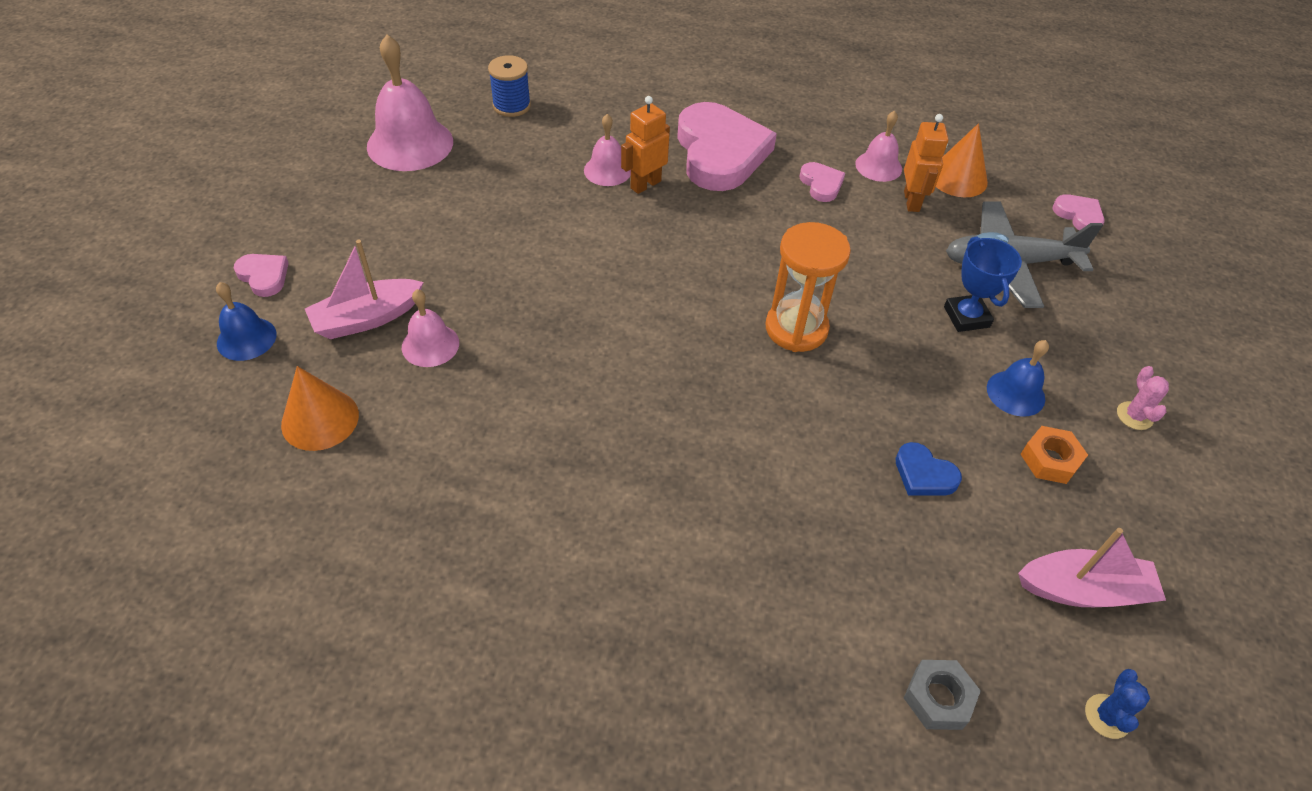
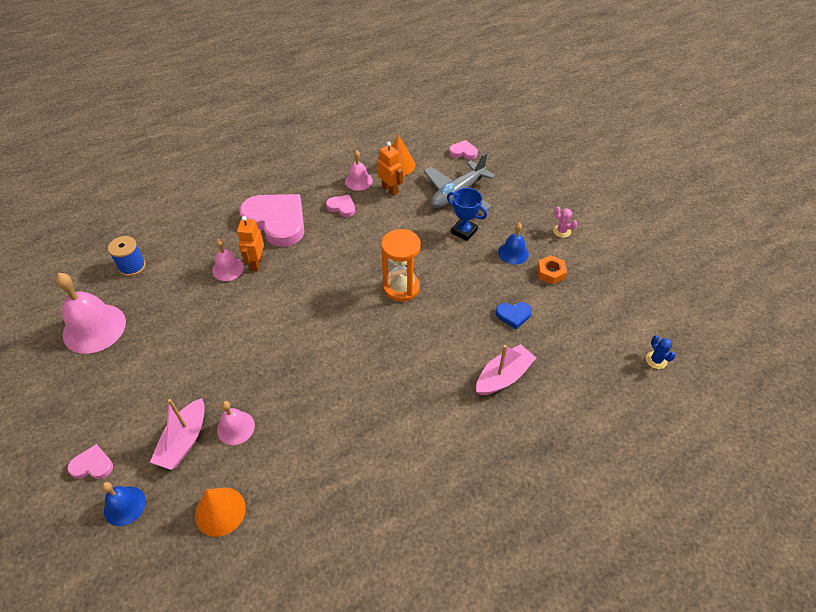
camera: 40 degrees left, 0 degrees up
grey nut [904,660,981,730] -> none
pink boat [1018,528,1166,607] -> pink boat moved to [476,344,536,395]

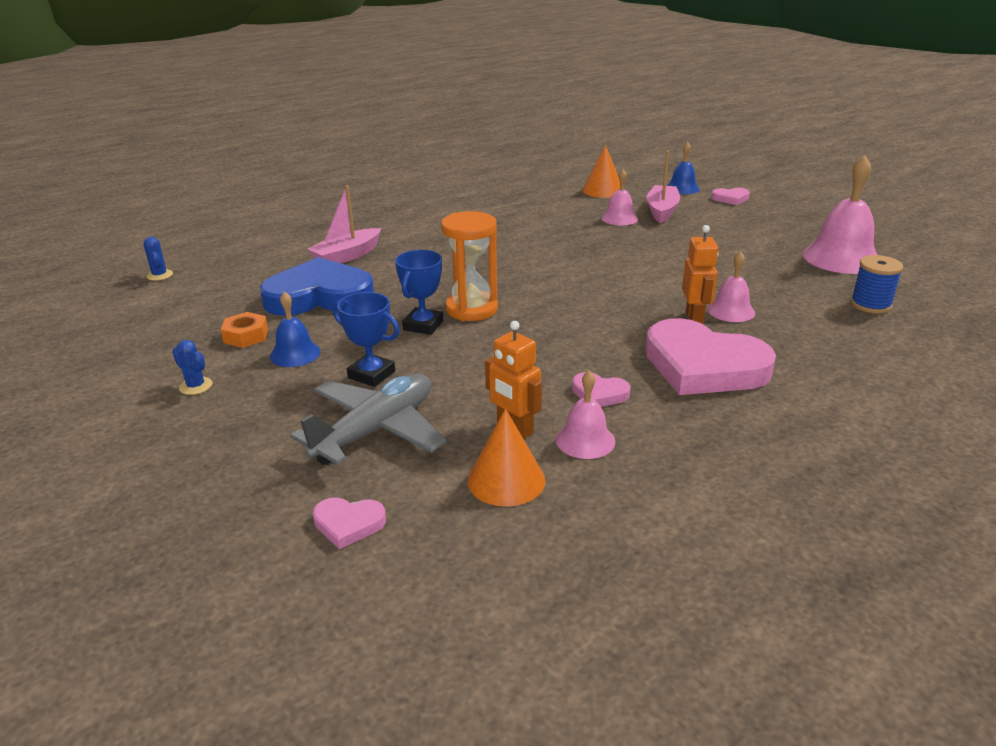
camera: 175 degrees right, 20 degrees down
blue heart [496,302,532,329] -> blue heart [260,257,374,315], size x2.30
pink cactus [553,207,577,238] -> blue cactus [173,340,212,395]
none -> blue trophy [395,250,443,335]

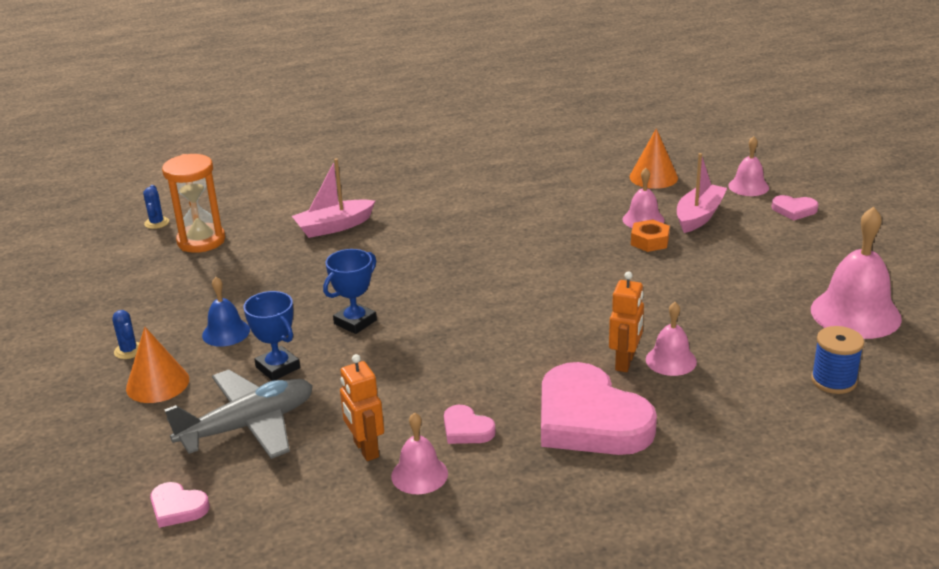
camera: 20 degrees right, 0 degrees up
orange nut [221,312,268,348] -> orange nut moved to [631,219,670,252]
blue heart [260,257,374,315] -> none
orange hourglass [441,211,498,321] -> orange hourglass moved to [162,154,225,253]
orange cone [467,409,546,507] -> orange cone moved to [126,327,189,403]
blue bell [667,142,700,194] -> pink bell [728,136,769,196]

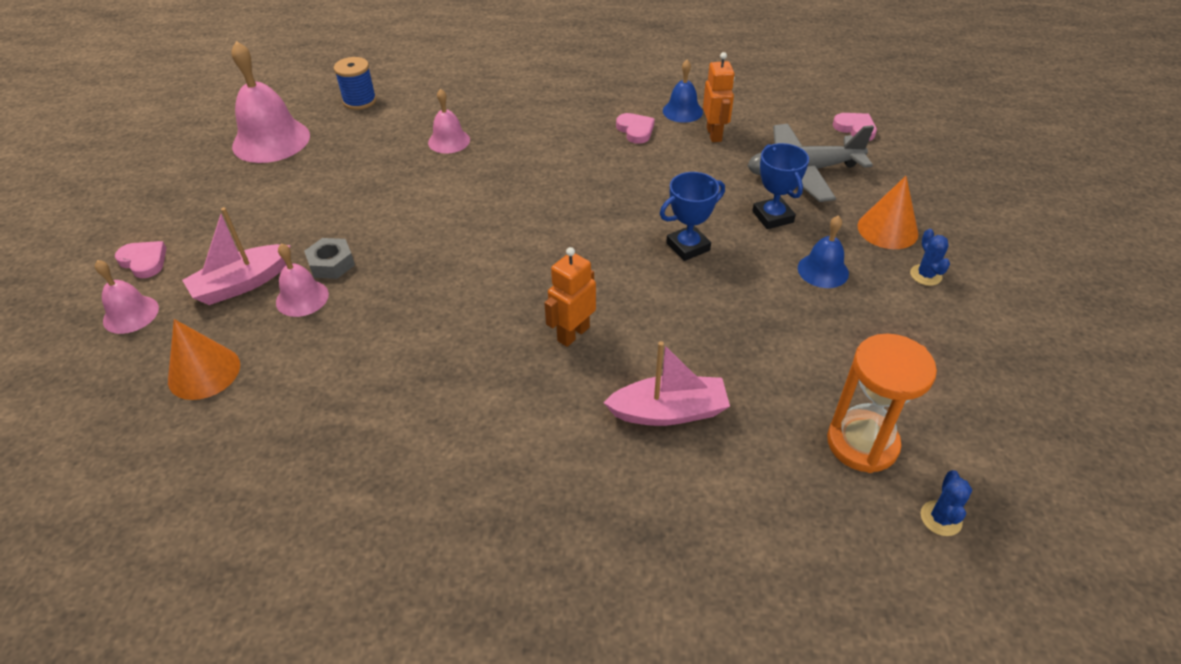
camera: 160 degrees left, 15 degrees up
pink bell [391,412,448,494] -> blue bell [663,60,703,123]
pink heart [541,362,657,455] -> none
orange robot [609,271,644,372] -> orange robot moved to [544,247,596,347]
orange nut [631,219,670,252] -> grey nut [304,238,355,279]

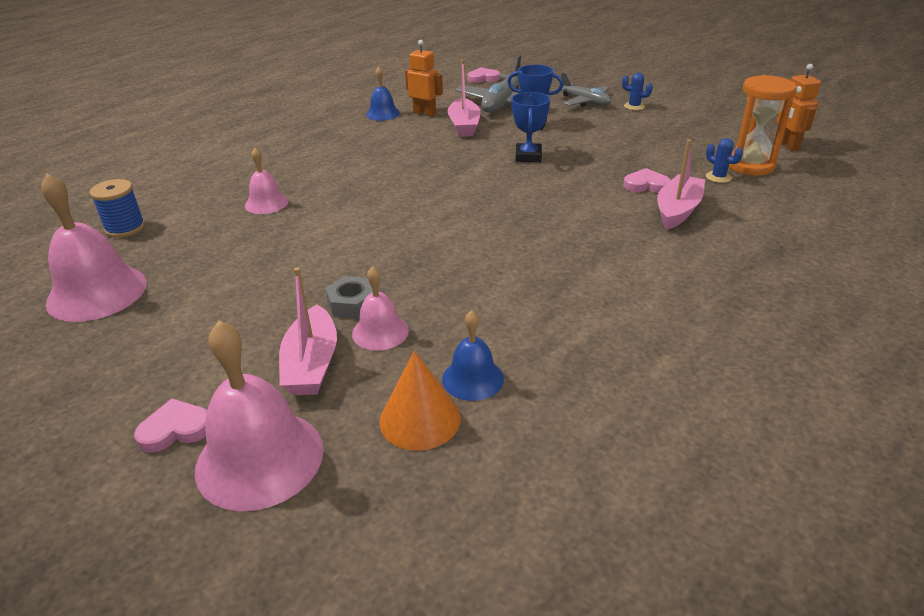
camera: 55 degrees left, 10 degrees down
pink bell [95,260,159,334] -> pink bell [195,321,324,511], size x1.81
orange robot [544,247,596,347] -> orange robot moved to [777,64,821,151]
pink heart [616,113,655,144] -> pink heart moved to [623,168,671,193]
blue bell [798,216,849,288] -> blue bell moved to [442,311,504,401]
orange cone [858,176,918,249] -> grey plane [555,72,611,107]
blue cactus [921,470,972,536] -> blue cactus moved to [706,138,743,183]
none -> pink boat [448,60,481,137]

